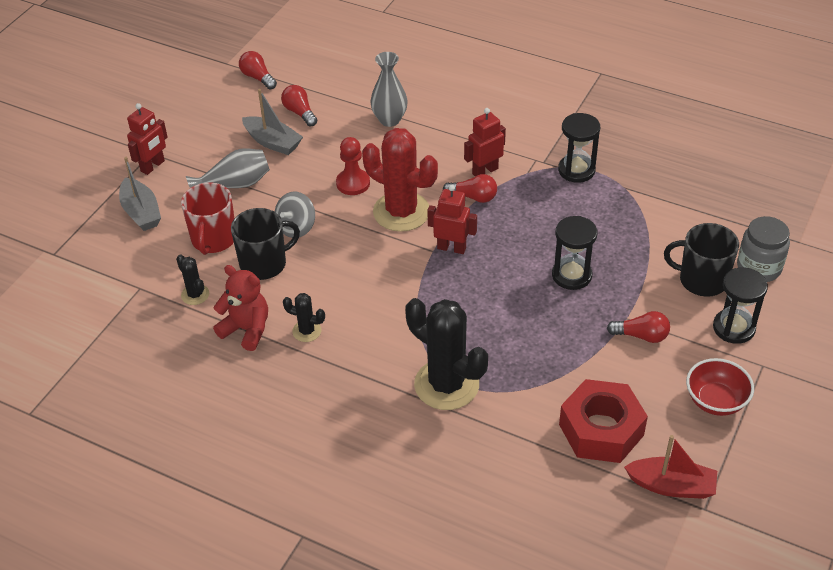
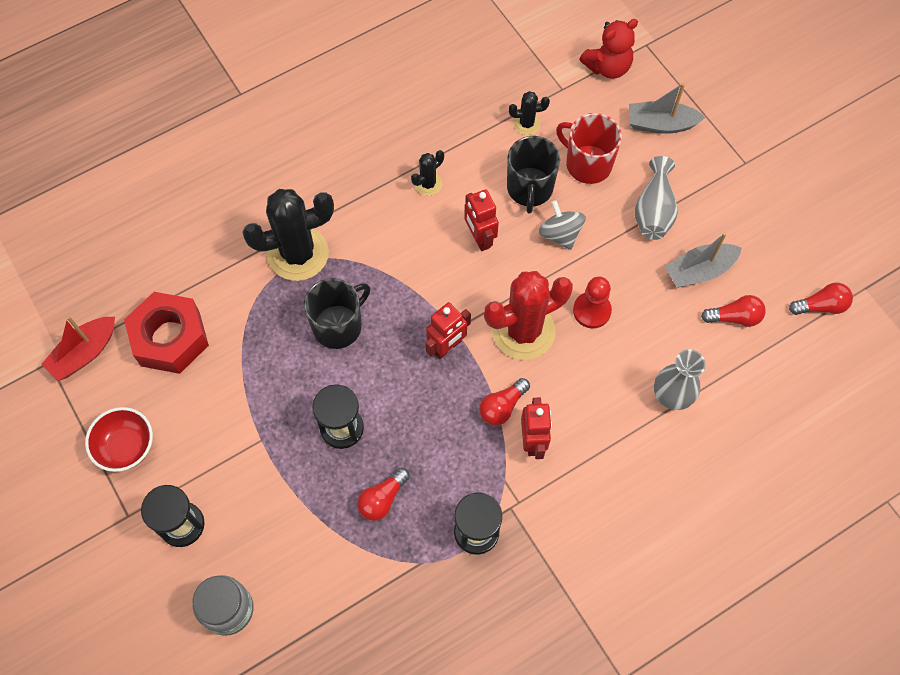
camera: 120 degrees right, 20 degrees up
red robot [127,103,168,175] -> red robot moved to [464,189,499,251]
red teddy bear [213,265,268,351] -> red teddy bear moved to [579,19,638,79]
red light bulb [607,311,670,343] -> red light bulb moved to [357,468,410,521]
black mug [664,223,739,297] -> black mug moved to [304,278,370,349]

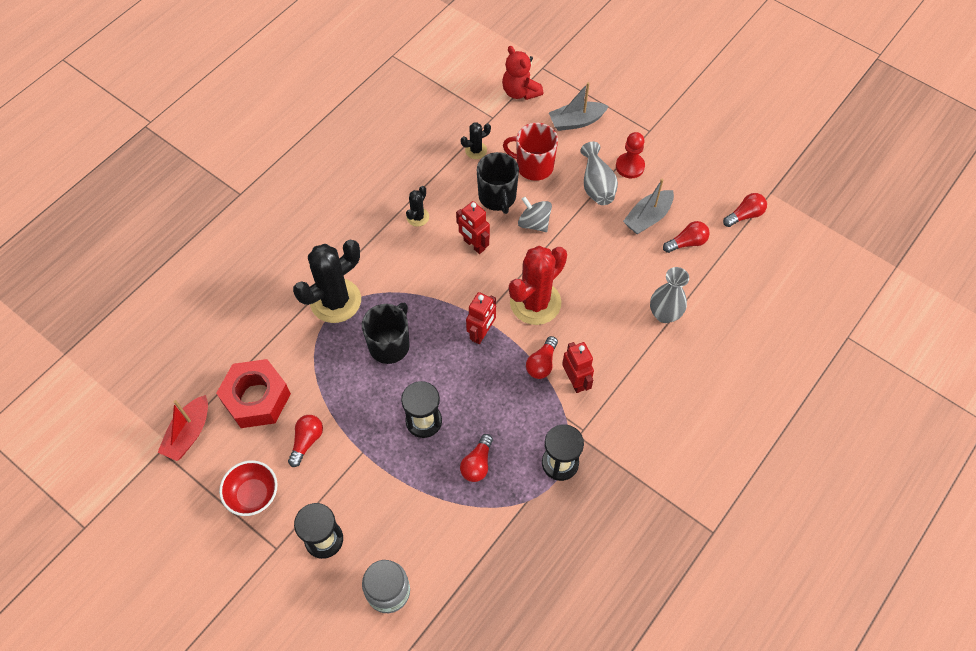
camera: 20 degrees left, 5 degrees down
red pawn [573,277,612,328] -> red pawn moved to [616,132,645,178]
red teddy bear [579,19,638,79] -> red teddy bear turned 105 degrees clockwise [502,46,543,100]
none -> red light bulb [288,415,323,467]

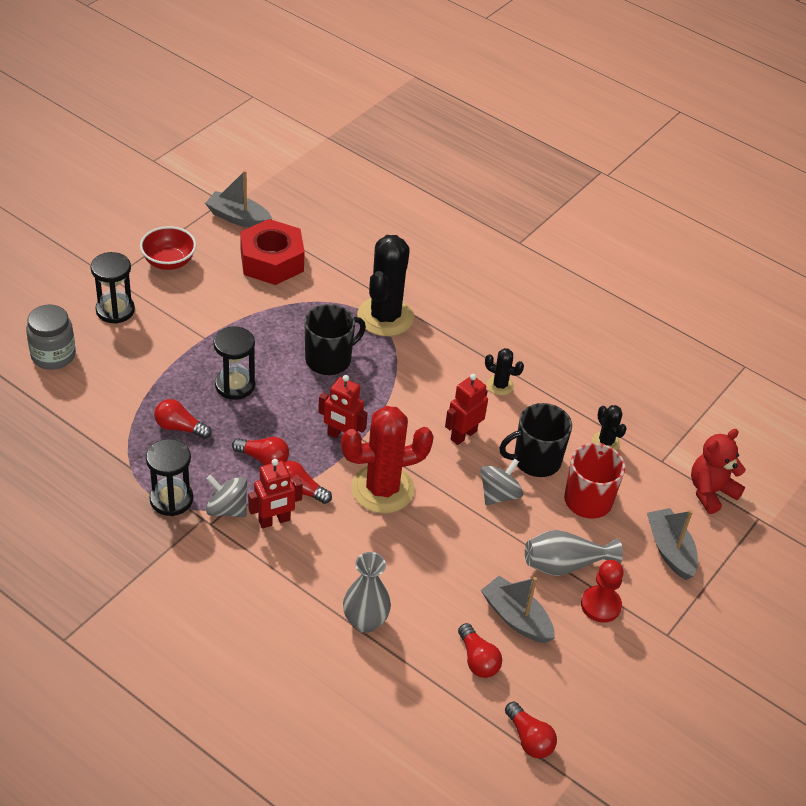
camera: 85 degrees right, 15 degrees down
red boat [158,395,208,461] -> grey boat [205,170,272,228]
red light bulb [288,415,323,467] -> red light bulb moved to [232,437,289,465]
black cactus [293,240,361,323] -> black cactus turned 60 degrees clockwise [357,235,414,336]
black mug [362,303,410,364] -> black mug turned 60 degrees counterclockwise [305,304,366,375]
red cactus [509,246,567,325] -> red cactus turned 60 degrees counterclockwise [341,406,434,513]
none -> grey spinning top [206,475,247,517]

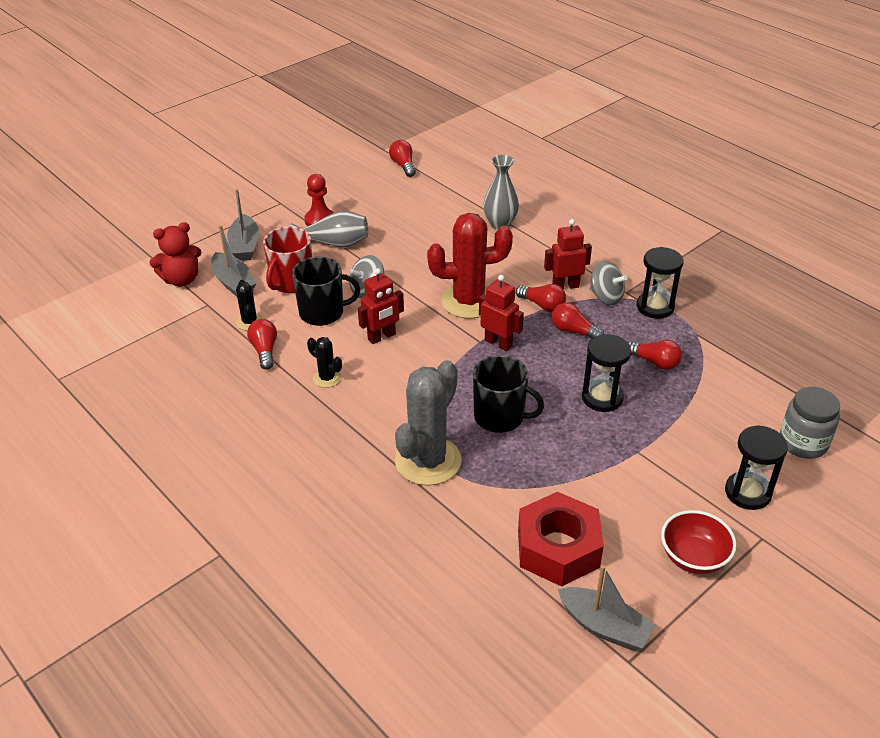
camera: 165 degrees left, 5 degrees down
black mug [305,304,366,375] -> black mug turned 135 degrees counterclockwise [473,355,544,433]
black cactus [357,235,414,336] -> grey cactus [395,360,462,486]
red light bulb [458,623,502,678] -> red light bulb moved to [247,319,277,370]
grey boat [481,576,555,643] -> grey boat moved to [211,225,256,296]

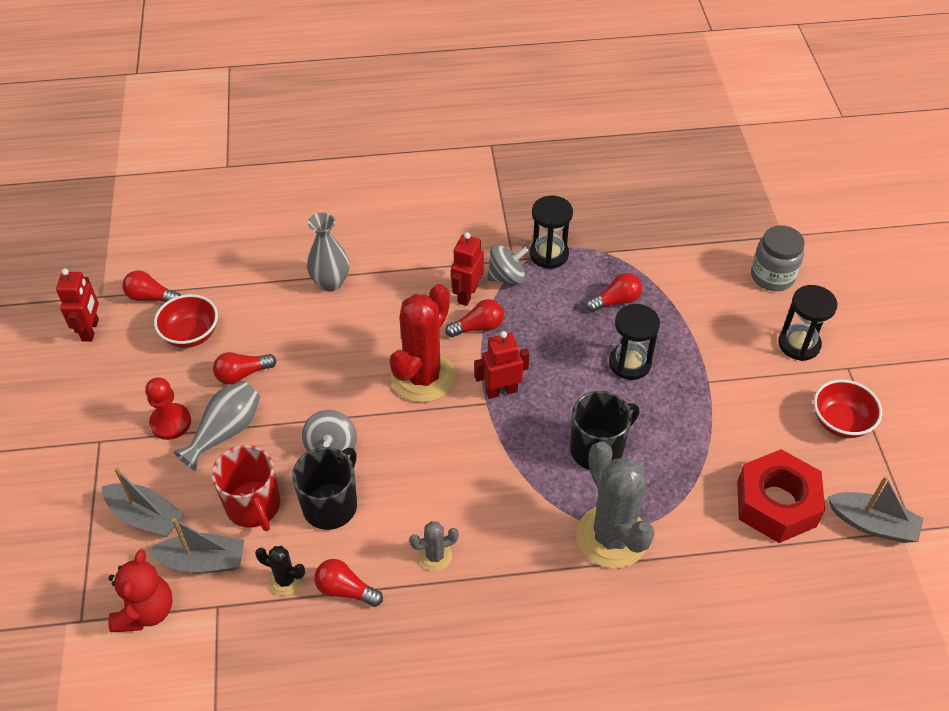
camera: 55 degrees left, 10 degrees up
black cactus [307,337,342,388] -> grey cactus [409,521,459,571]
red robot [358,268,404,344] -> red robot moved to [56,268,99,342]
red light bulb [552,303,604,339] -> red light bulb moved to [213,352,276,385]
grey boat [558,565,656,651] -> grey boat turned 45 degrees clockwise [828,475,924,543]
none -> red bowl [154,294,218,348]

